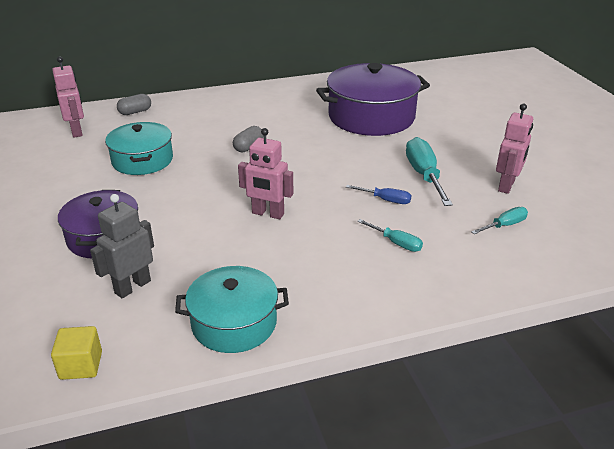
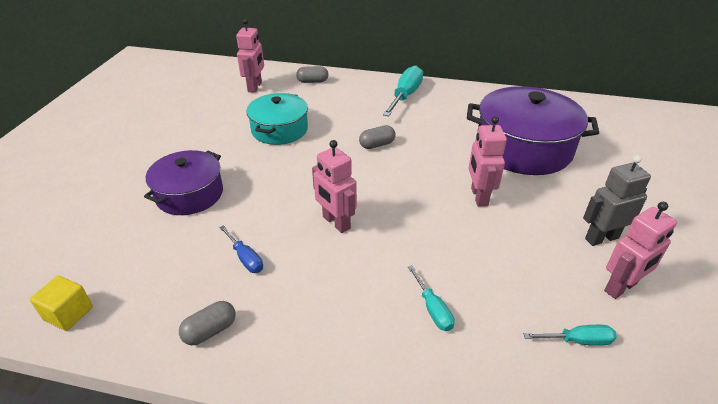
camera: 30 degrees right, 5 degrees up
grey robot [90,194,154,298] -> grey robot moved to [583,155,651,246]
turquoise pot [175,266,289,353] -> grey capsule [179,301,236,345]
blue screwdriver [346,185,411,204] -> blue screwdriver moved to [219,225,263,273]
turquoise screwdriver [406,137,453,206] -> turquoise screwdriver moved to [383,65,423,116]
none -> pink robot [468,116,507,207]

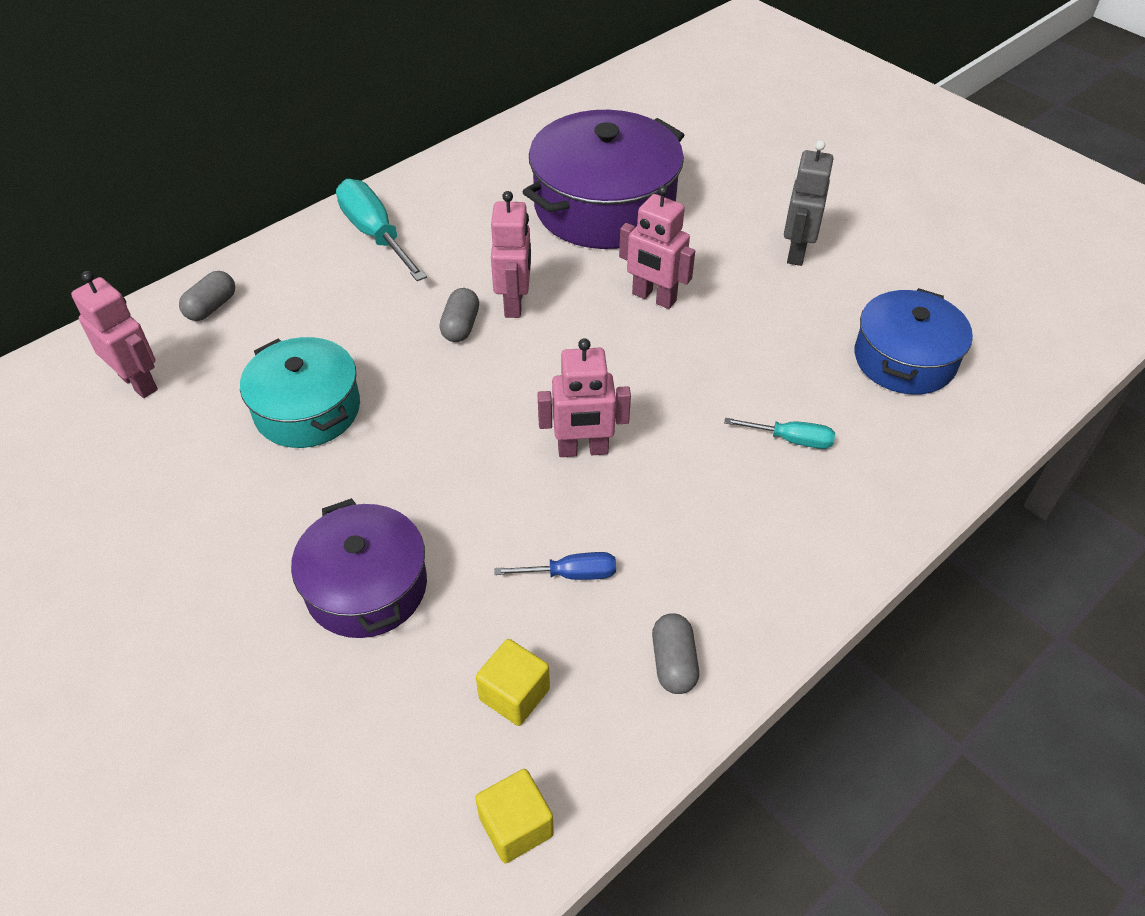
camera: 55 degrees left, 10 degrees up
turquoise screwdriver [524,325,617,345] -> blue pot [855,288,973,395]
pink robot [604,202,677,299] -> pink robot moved to [491,191,531,318]
none -> yellow cube [476,639,550,726]

